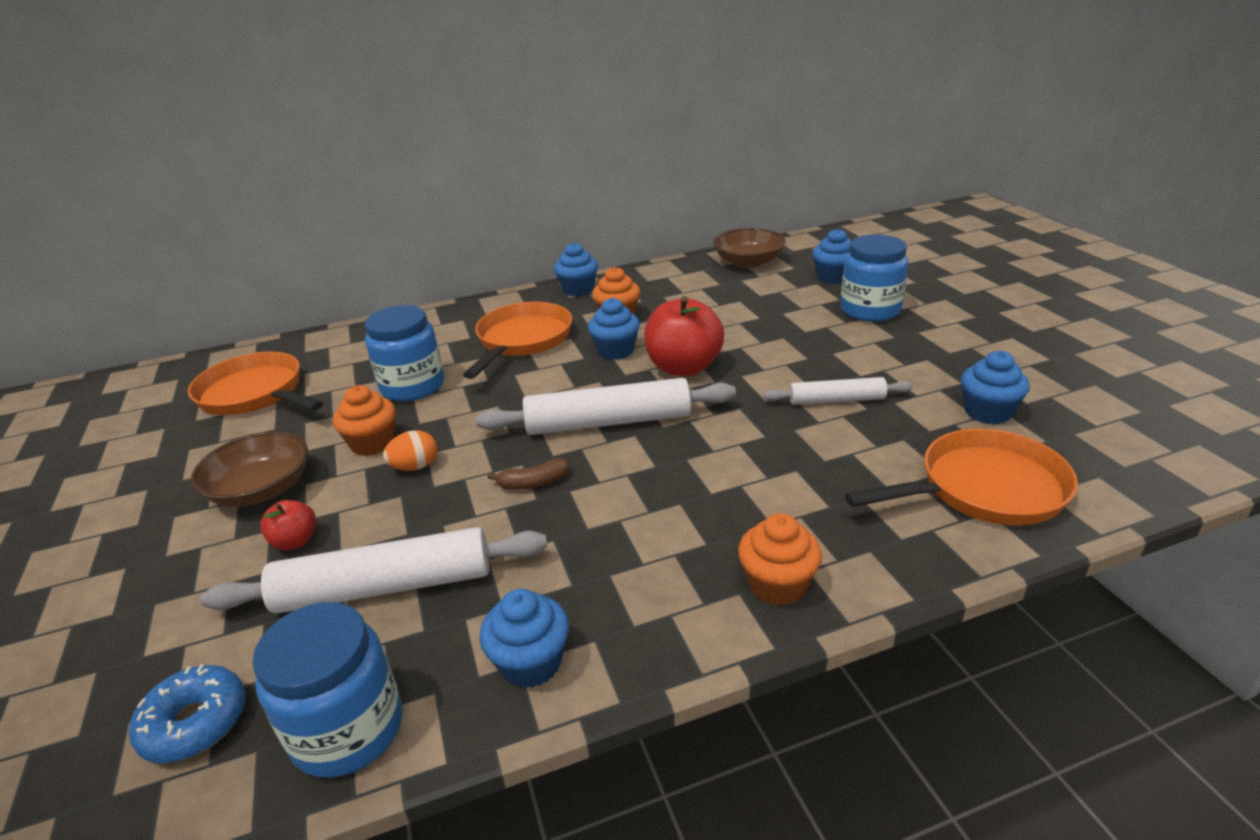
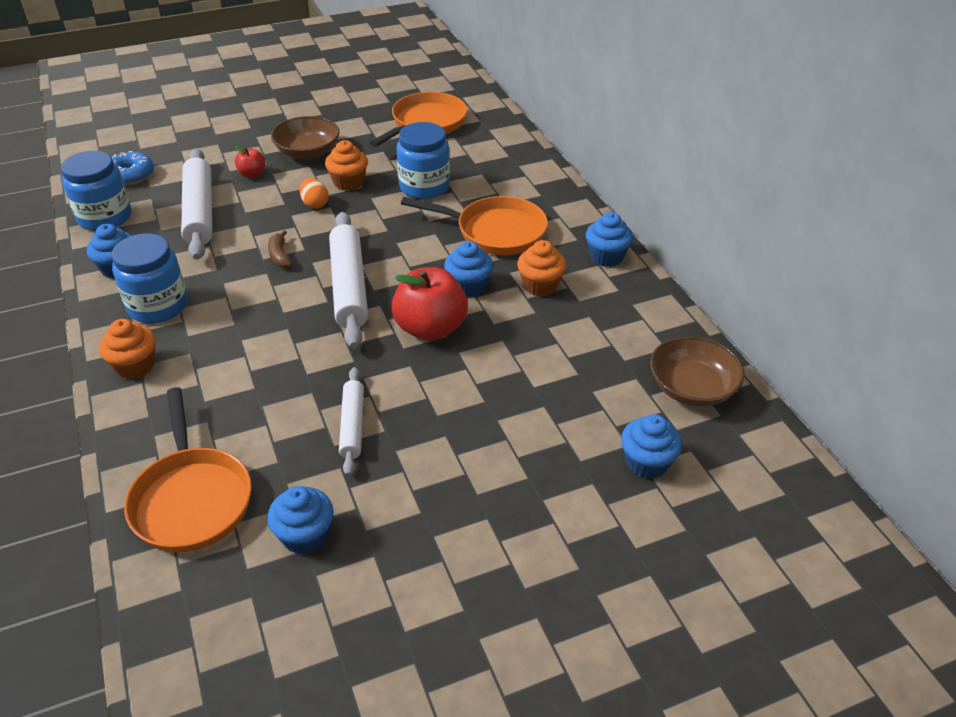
camera: 85 degrees right, 10 degrees up
blue jar [840,234,908,322] -> blue jar moved to [112,233,188,323]

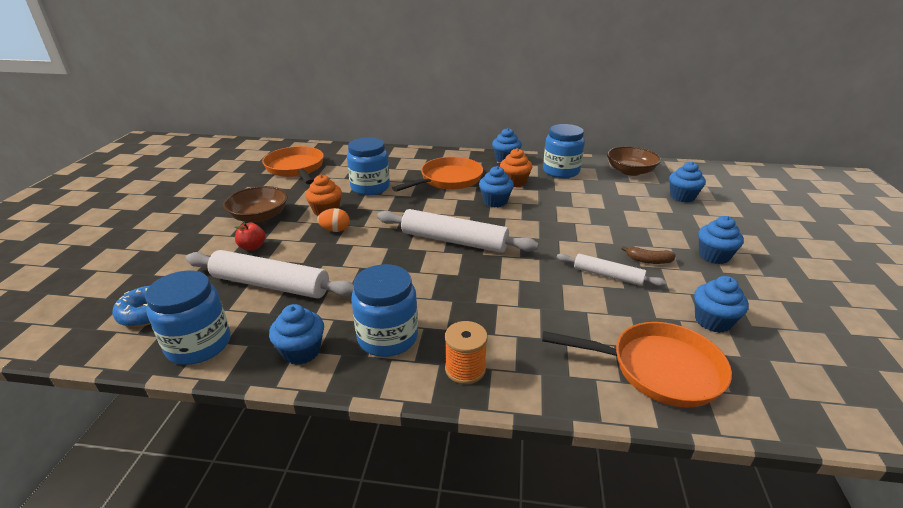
camera: 60 degrees left, 10 degrees down
orange cupcake [99,319,156,379] -> orange spool [445,321,488,384]
brown banana [268,230,292,268] -> brown banana moved to [621,246,675,264]
red apple [391,267,468,341] -> none
none -> blue jar [543,124,585,178]
none -> blue cupcake [698,216,744,264]

